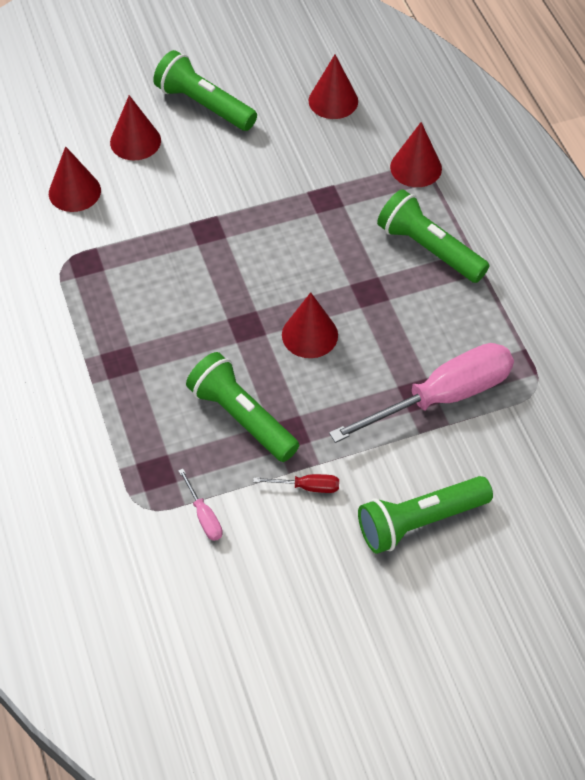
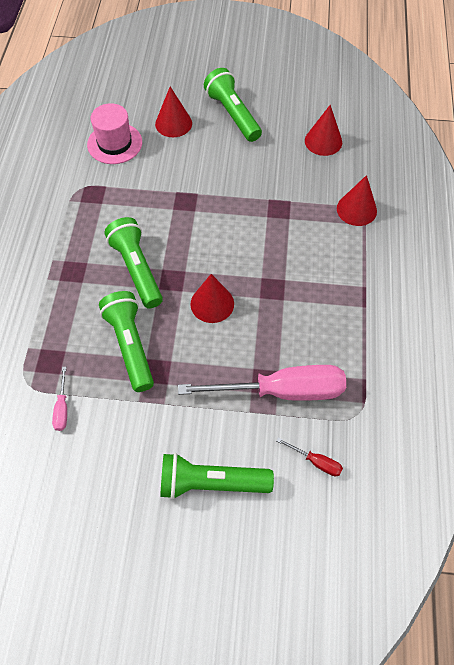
camera: 25 degrees right, 5 degrees up
red cone [49,146,101,212] -> pink hat [87,103,142,164]
red screwdriver [253,474,339,493] -> red screwdriver moved to [276,437,343,476]
green flashlight [377,189,489,283] -> green flashlight moved to [105,217,163,309]

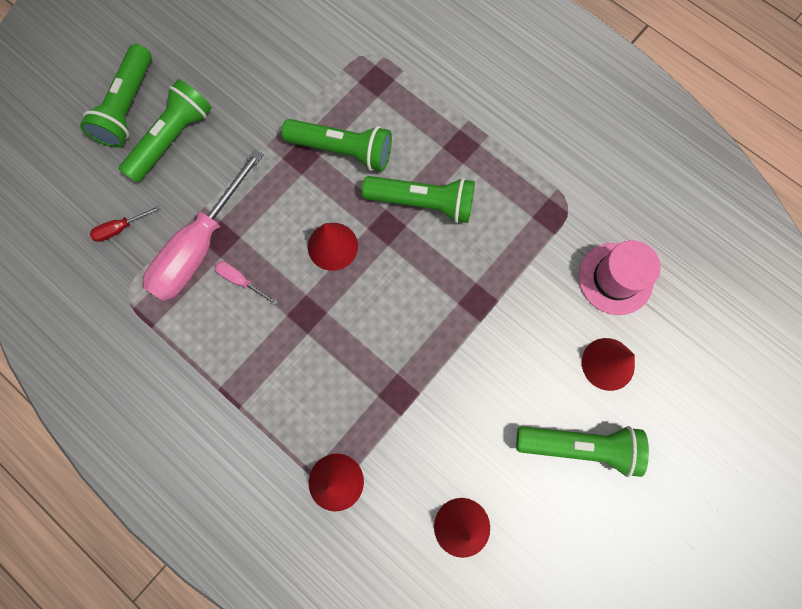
camera: 125 degrees right, 15 degrees up
pink screwdriver [52,367,67,431] -> pink screwdriver moved to [215,261,278,305]
none -> green flashlight [80,44,152,148]

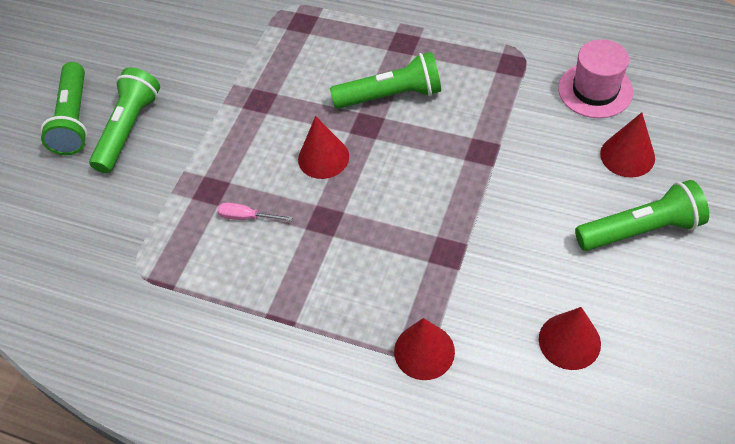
camera: 15 degrees left, 20 degrees down
red screwdriver [90,205,160,242] -> none
pink screwdriver [143,149,264,301] -> none
green flashlight [281,119,392,171] -> none

